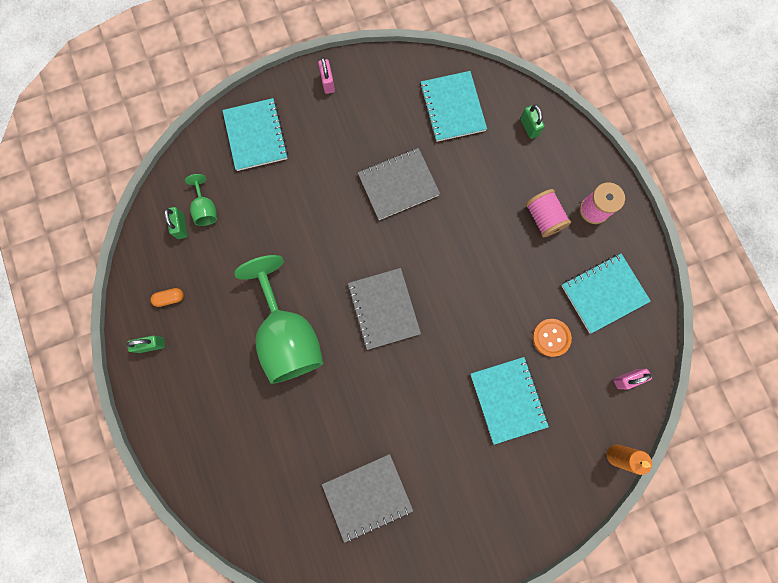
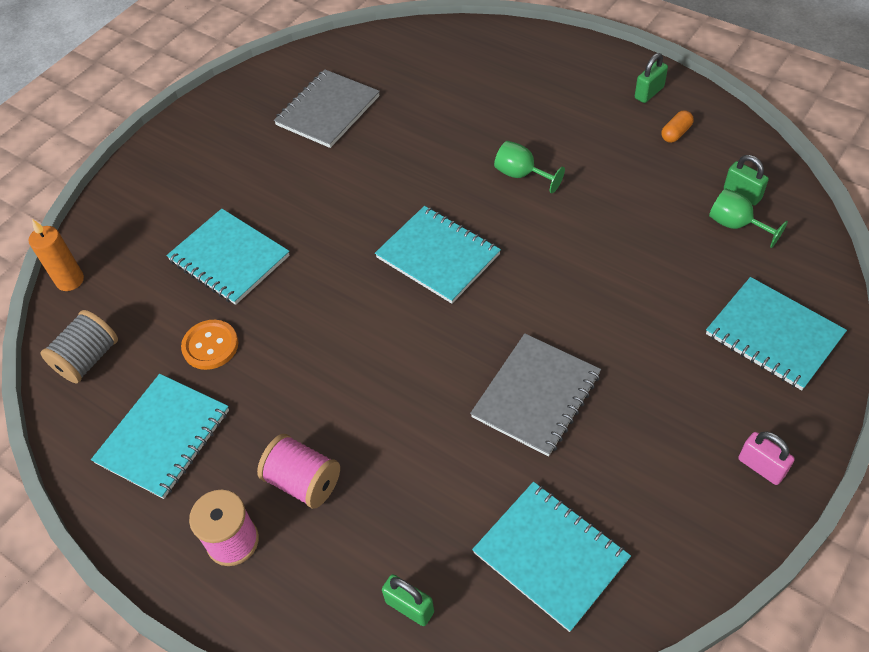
camera: 150 degrees right, 25 degrees down
green goblet [234,255,323,384] -> green goblet [494,141,565,193], size x0.43
grey notebook [348,268,421,350] -> turquoise notebook [375,206,501,304]
pink padlock [614,369,652,389] -> grey spool [41,310,118,384]

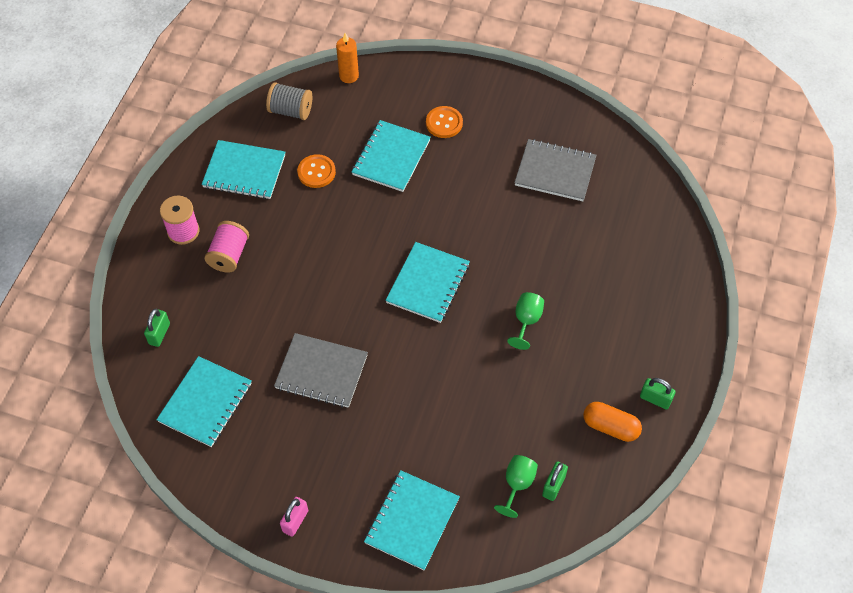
camera: 70 degrees right, 5 degrees up
orange capsule [661,110,694,143] -> orange capsule [583,402,642,442], size x1.63
none -> orange button [426,106,463,138]

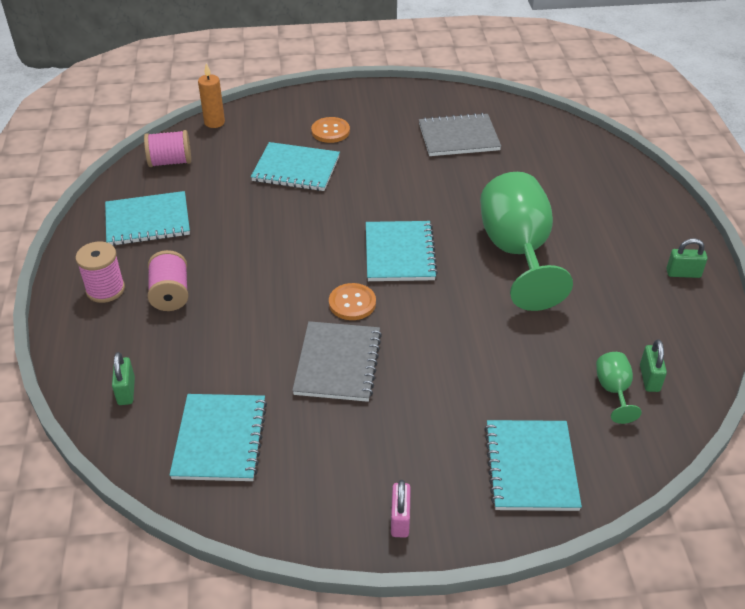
camera: 25 degrees left, 15 degrees down
grey spool [266,82,312,120] -> pink spool [144,130,191,167]
grey notebook [274,333,368,408] -> grey notebook turned 75 degrees counterclockwise [292,321,382,402]
orange button [297,154,336,188] -> orange button moved to [329,283,376,320]
turquoise notebook [352,120,431,192] -> turquoise notebook turned 75 degrees counterclockwise [251,142,340,191]
green goblet [507,292,544,350] -> green goblet [480,172,573,311], size x2.32
orange capsule [583,402,642,442] -> none

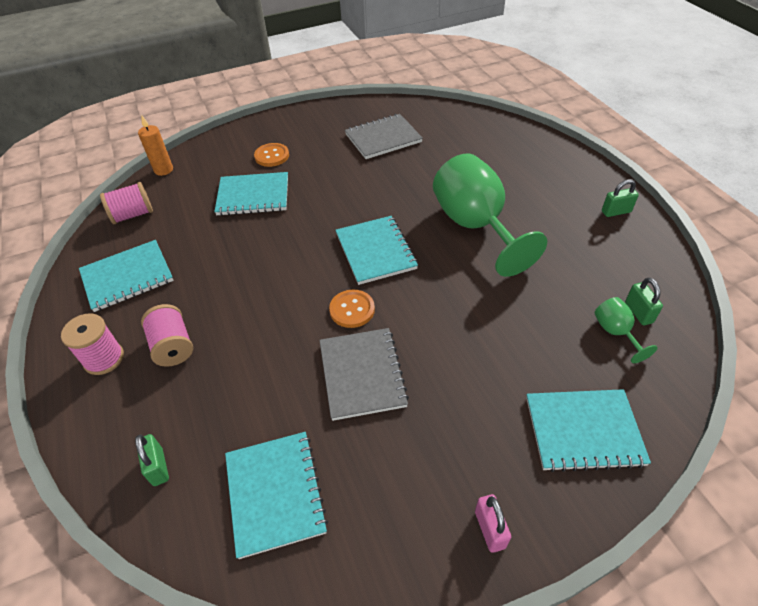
camera: 15 degrees left, 5 degrees up
turquoise notebook [484,420,582,511] -> turquoise notebook turned 75 degrees counterclockwise [526,389,651,472]

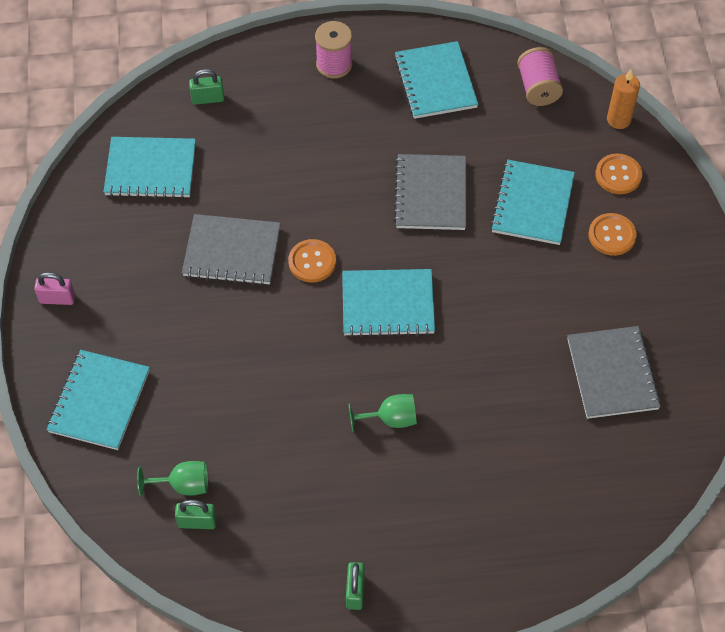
camera: 105 degrees right, 10 degrees up
pink spool [141,304,193,367] -> none
green goblet [433,153,547,277] -> green goblet [348,394,417,432], size x0.43
none -> grey notebook [394,154,466,230]
none -> orange button [595,153,642,194]

